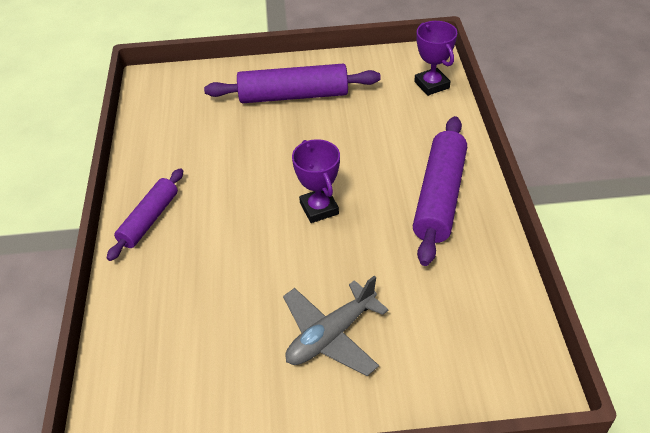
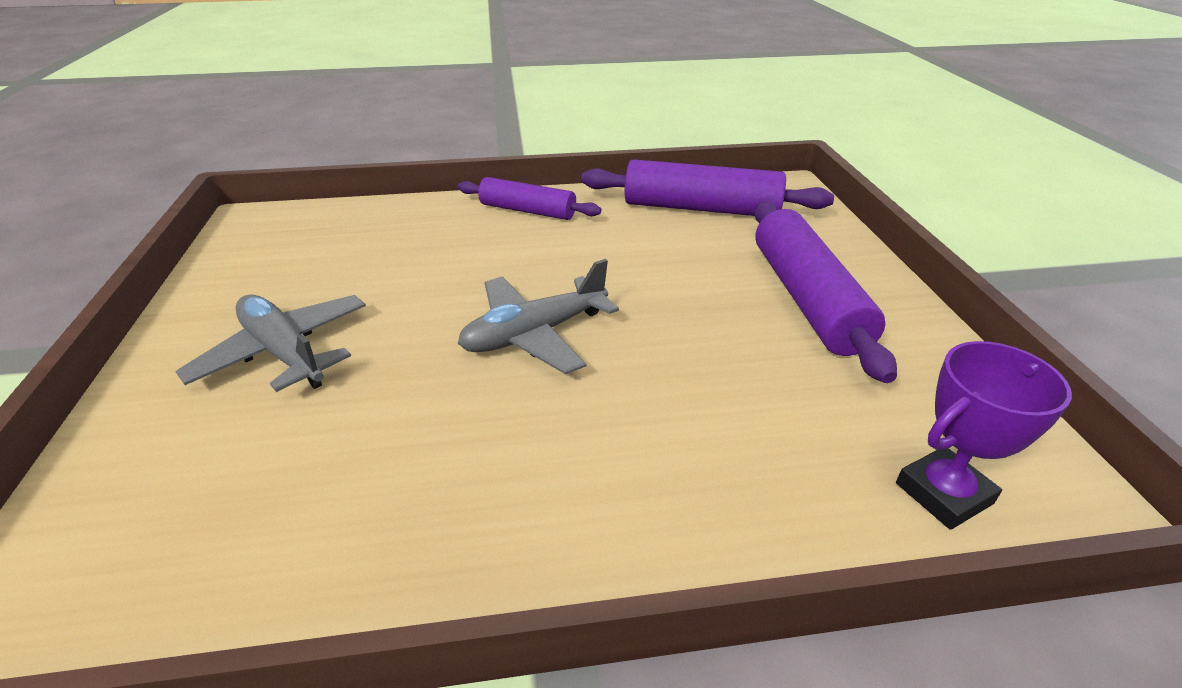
camera: 85 degrees right, 10 degrees down
purple trophy [292,139,340,223] -> grey plane [458,259,619,374]
purple rolling pin [413,116,467,266] -> purple rolling pin moved to [581,159,834,216]

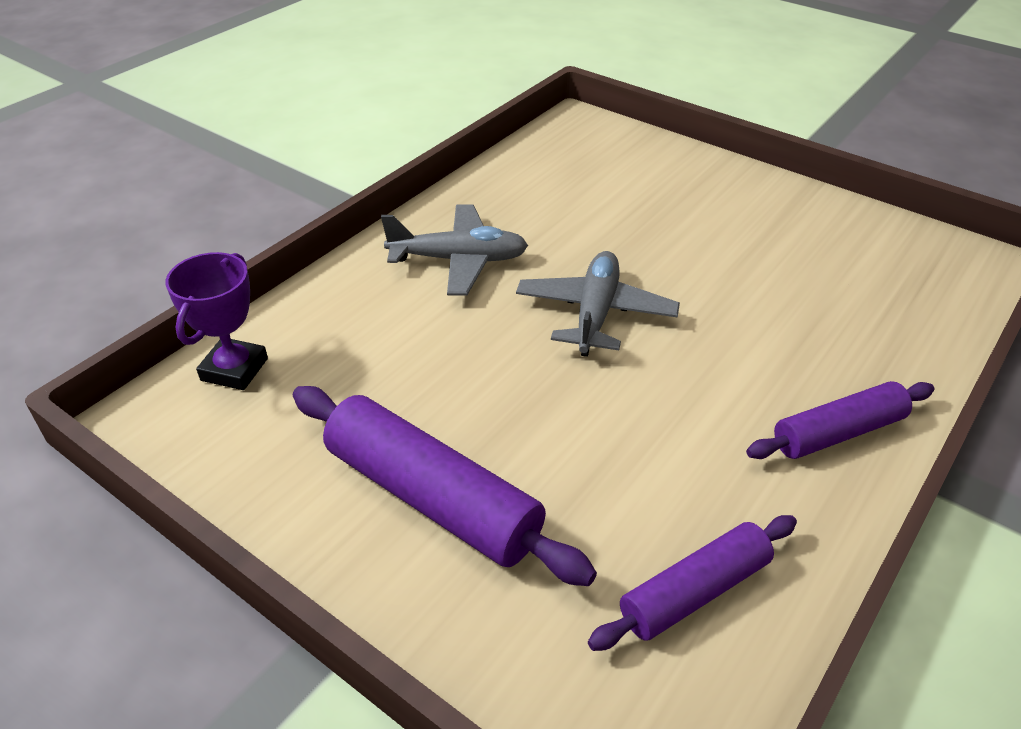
camera: 135 degrees right, 5 degrees up
grey plane [175,294,366,392] -> grey plane moved to [381,204,528,295]
purple rolling pin [581,159,834,216] -> purple rolling pin [588,515,797,651], size x0.63

